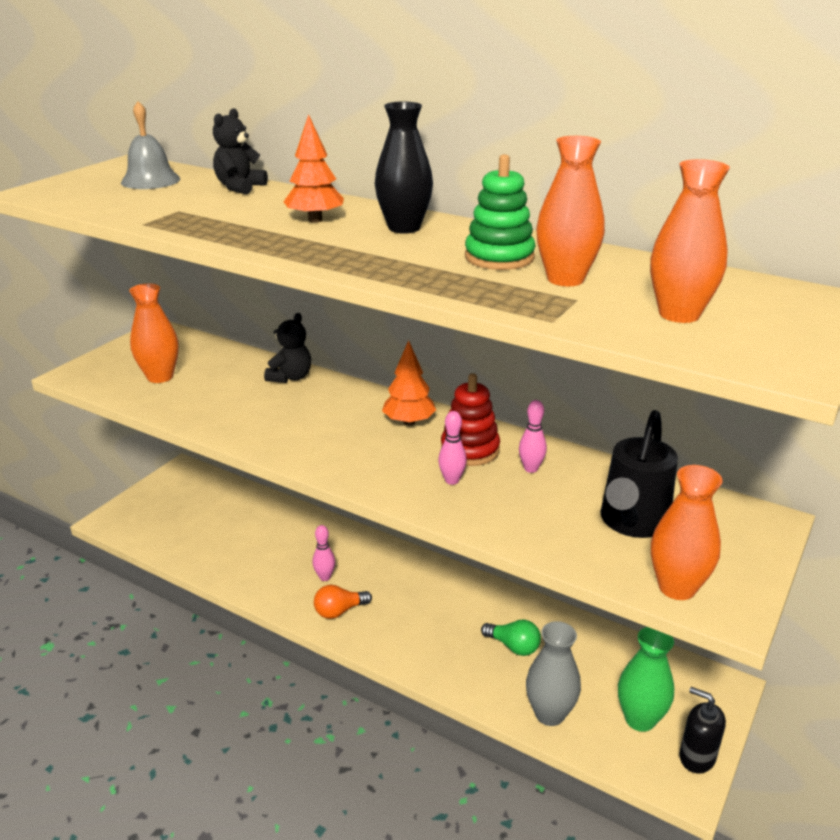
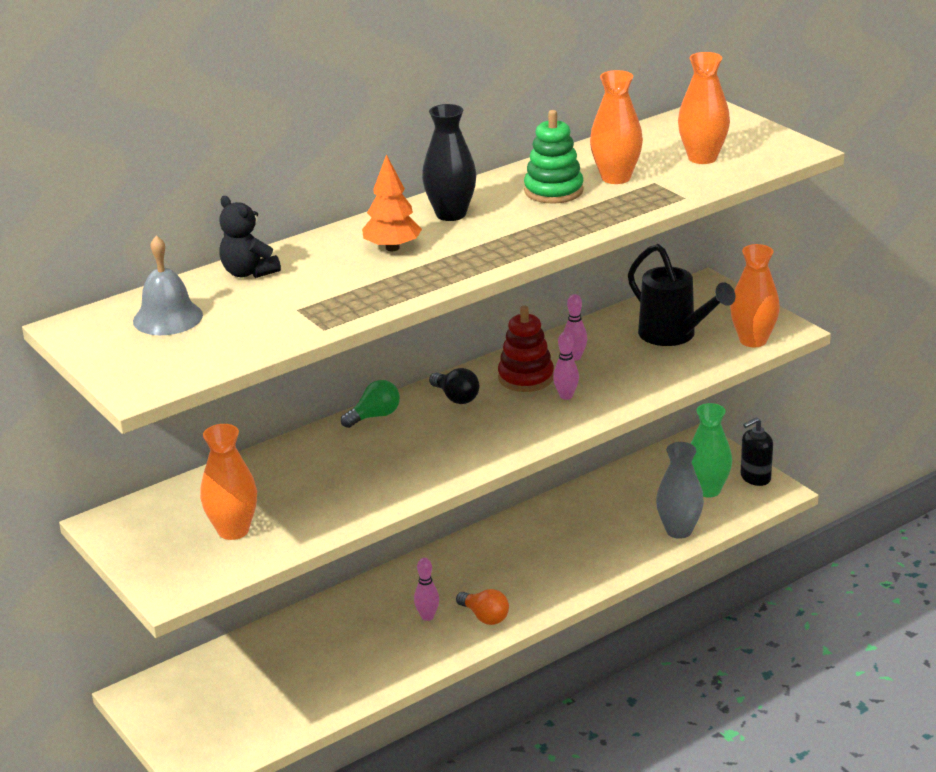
camera: 65 degrees left, 0 degrees up
black teddy bear [264,313,311,383] -> none
orange light bulb [314,585,372,619] -> orange light bulb turned 45 degrees counterclockwise [456,589,509,625]
orange tree [382,340,436,426] -> black light bulb [429,368,479,404]
green light bulb [481,620,541,656] -> green light bulb moved to [341,380,400,428]

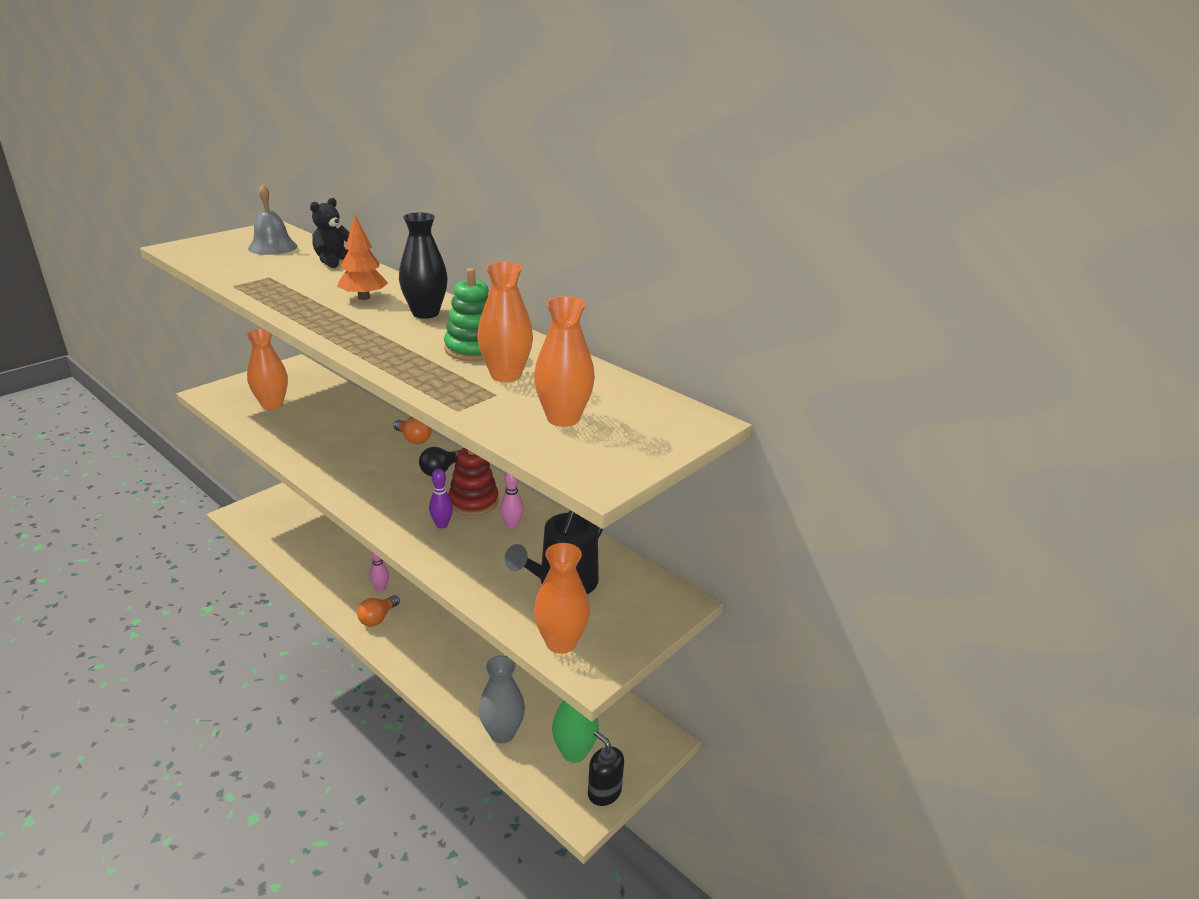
camera: 75 degrees right, 0 degrees up
green light bulb [341,380,400,428] -> orange light bulb [393,417,432,444]
pink bowling pin [553,332,579,400] -> purple bowling pin [429,468,453,529]

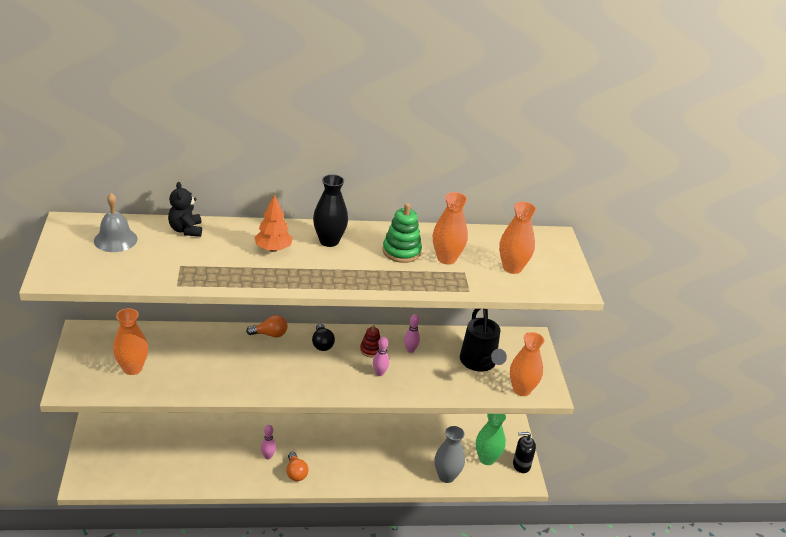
camera: 50 degrees left, 5 degrees up
purple bowling pin [429,468,453,529] -> pink bowling pin [373,337,389,376]
red stacking toy [448,448,499,516] -> red stacking toy [360,325,380,357], size x0.62

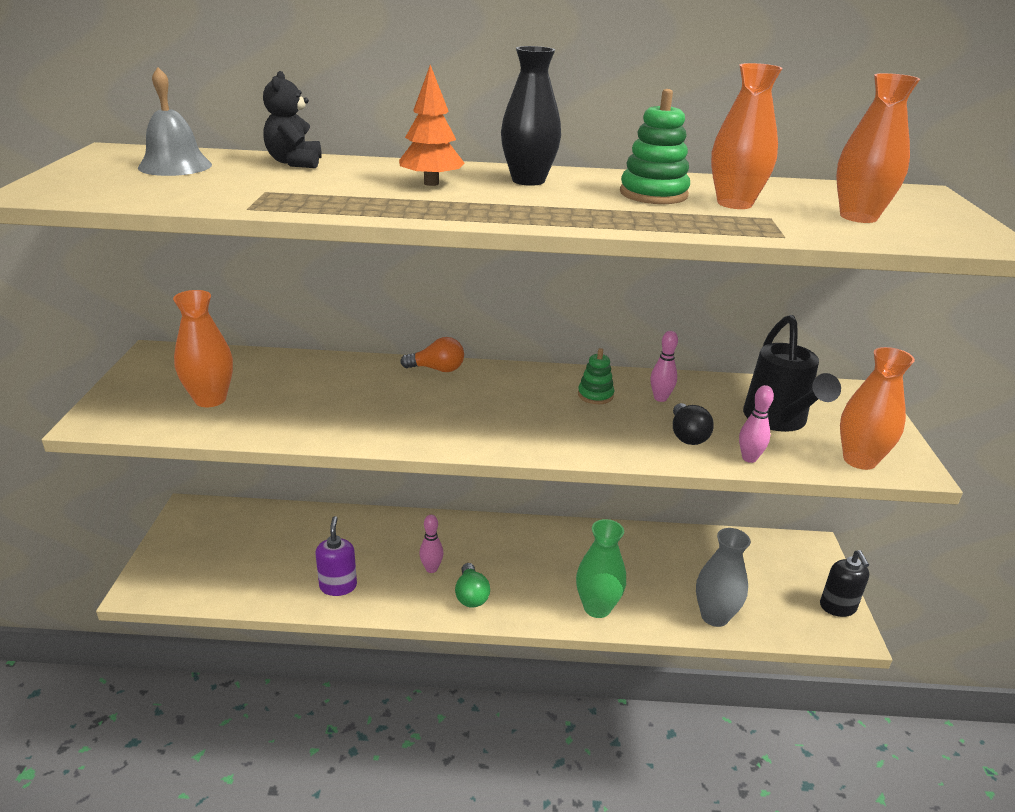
camera: 10 degrees right, 5 degrees down
orange light bulb [286,452,309,481] -> green light bulb [455,563,490,608]
black light bulb [312,324,335,351] -> black light bulb moved to [673,403,714,445]
red stacking toy [360,325,380,357] -> green stacking toy [578,348,614,404]
pink bowling pin [373,337,389,376] -> pink bowling pin moved to [739,385,774,463]
green vase [476,414,506,465] -> green vase moved to [576,519,626,618]
black soap dispenser [513,432,536,473] -> black soap dispenser turned 105 degrees counterclockwise [820,550,869,617]
none -> purple soap dispenser [316,516,357,596]

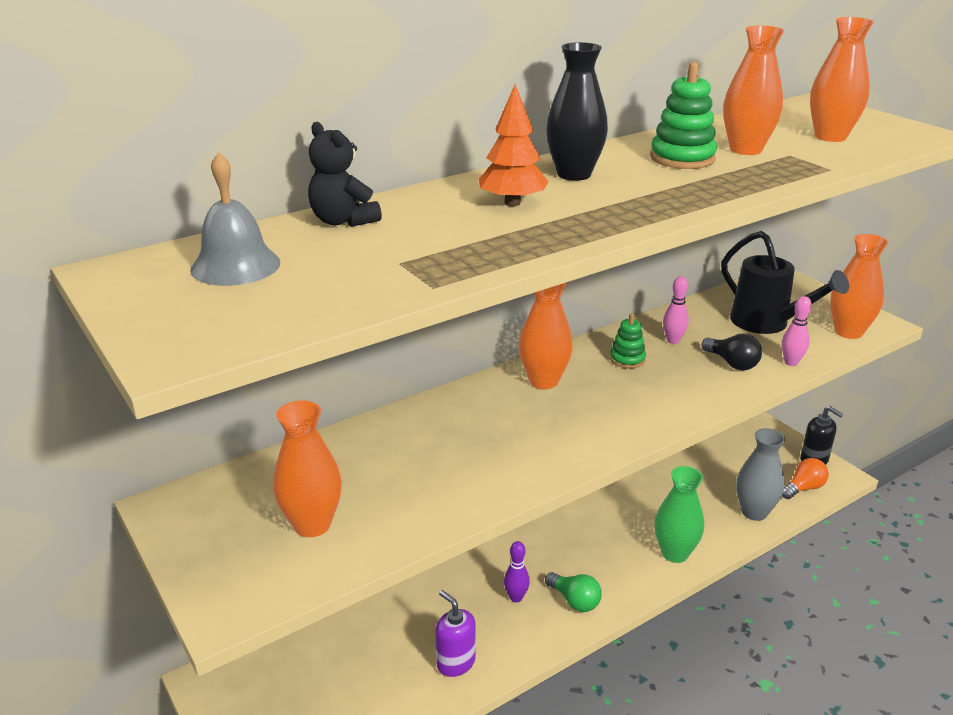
camera: 35 degrees left, 0 degrees up
orange light bulb [400,337,464,372] -> orange light bulb moved to [782,458,829,499]
pink bowling pin [419,515,443,573] -> purple bowling pin [504,541,530,603]
none -> orange vase [519,283,573,389]

